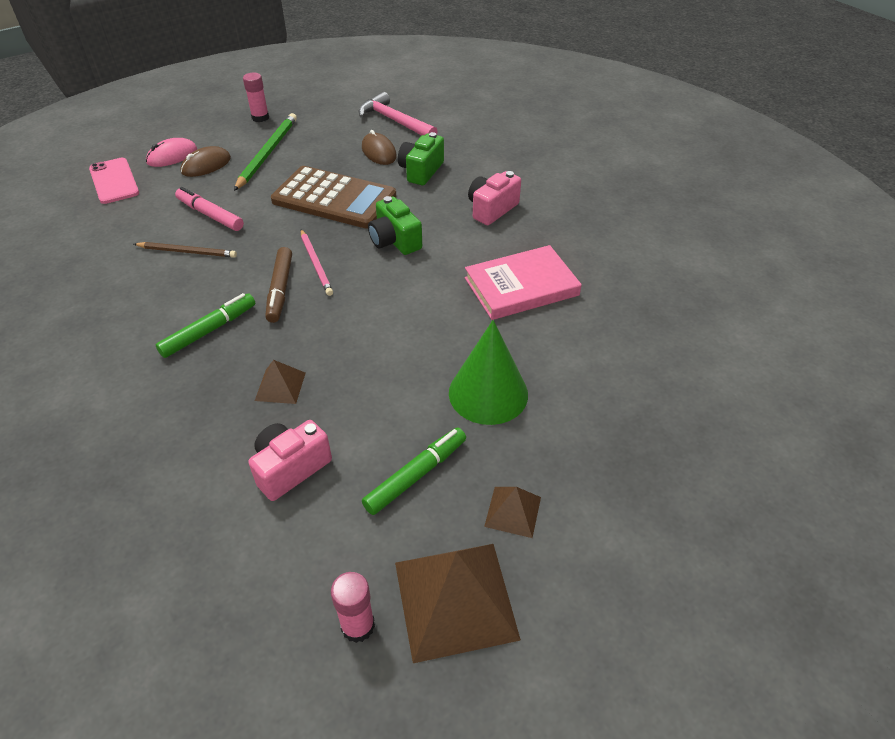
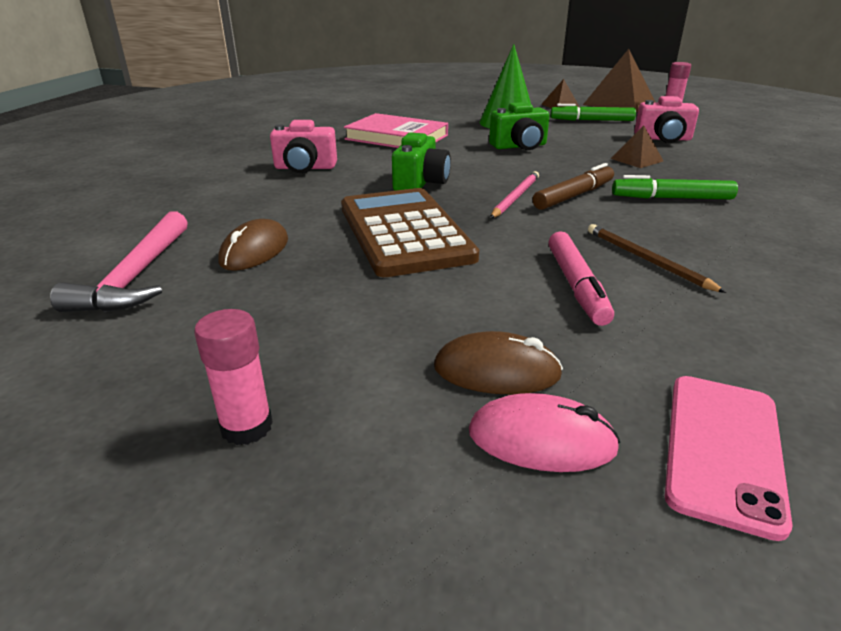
camera: 130 degrees left, 15 degrees down
green pencil [234,113,297,191] -> none
green camera [398,132,444,185] -> green camera moved to [489,102,550,150]

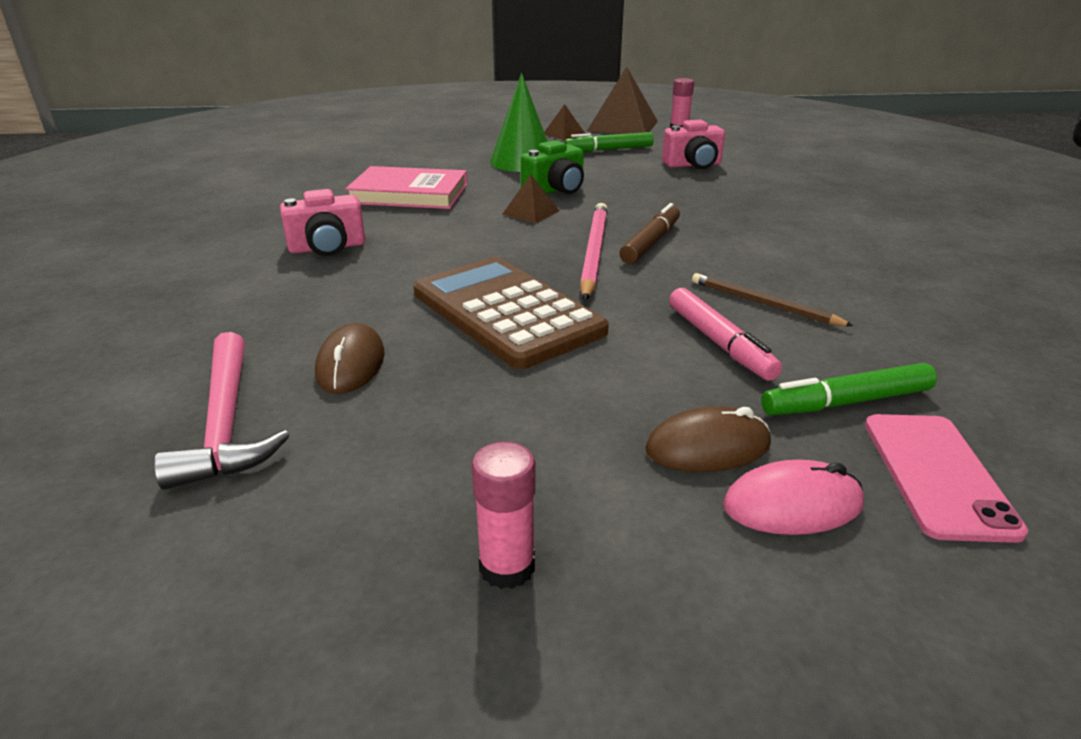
camera: 20 degrees left, 0 degrees up
green camera [392,132,451,191] -> none
pink pencil [490,171,539,218] -> pink pencil [580,203,608,301], size x1.56
brown pyramid [611,125,663,168] -> brown pyramid moved to [502,175,559,223]
green marker [612,175,738,199] -> green marker moved to [761,363,937,415]

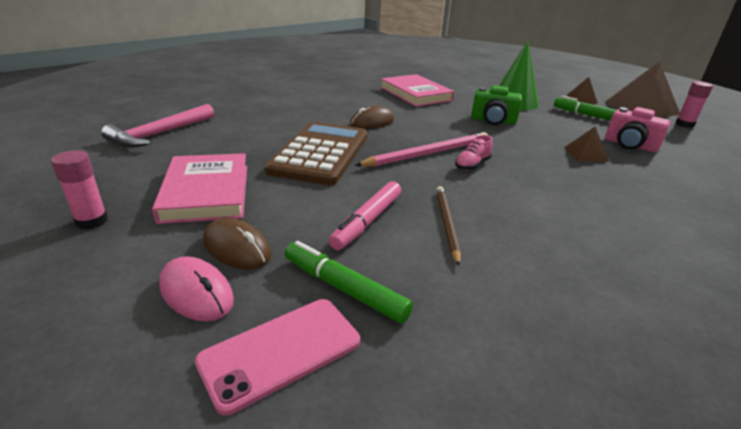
camera: 50 degrees right, 0 degrees up
pink camera [280,189,365,256] -> none
brown mouse [315,323,385,394] -> brown mouse moved to [350,106,394,129]
brown pyramid [502,175,559,223] -> brown pyramid moved to [564,127,609,162]
brown marker [620,203,680,264] -> pink shoe [455,135,493,170]
none -> pink book [152,153,247,224]

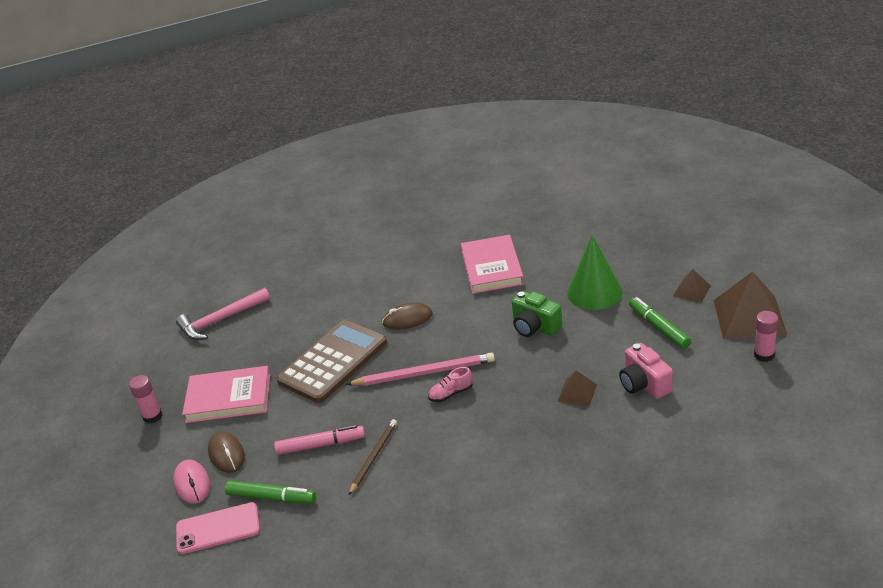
camera: 30 degrees right, 5 degrees up
pink book [152,153,247,224] -> pink book turned 75 degrees clockwise [182,366,271,423]
green marker [285,241,413,323] -> green marker turned 135 degrees clockwise [225,481,316,504]
pink marker [329,181,401,250] -> pink marker turned 150 degrees counterclockwise [274,425,365,455]

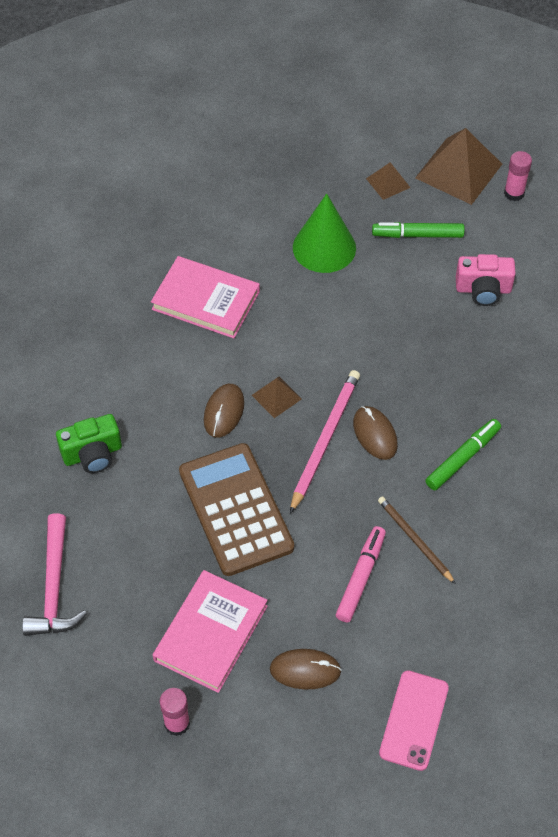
camera: 65 degrees left, 20 degrees up
pink mouse [174,460,210,504] -> none
green marker [225,481,316,504] -> green marker moved to [425,419,501,491]
pink shoe [428,367,473,402] -> brown mouse [353,406,398,460]
green camera [512,291,562,337] -> green camera moved to [56,414,122,473]
brown pyramid [558,371,597,406] -> brown pyramid moved to [252,377,301,418]

